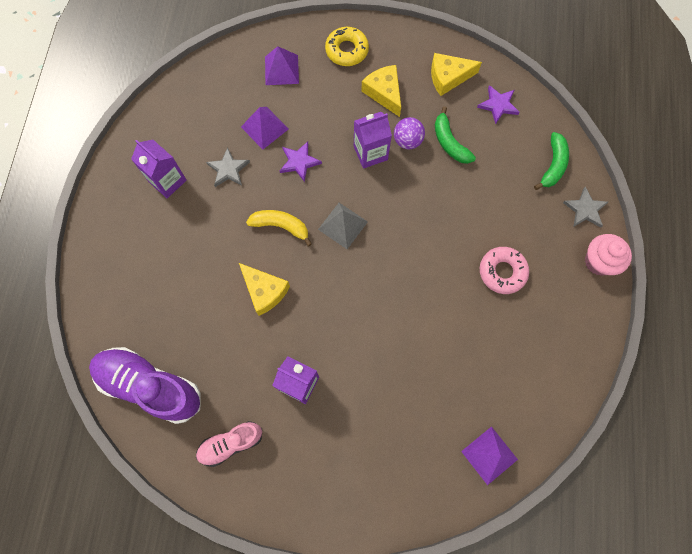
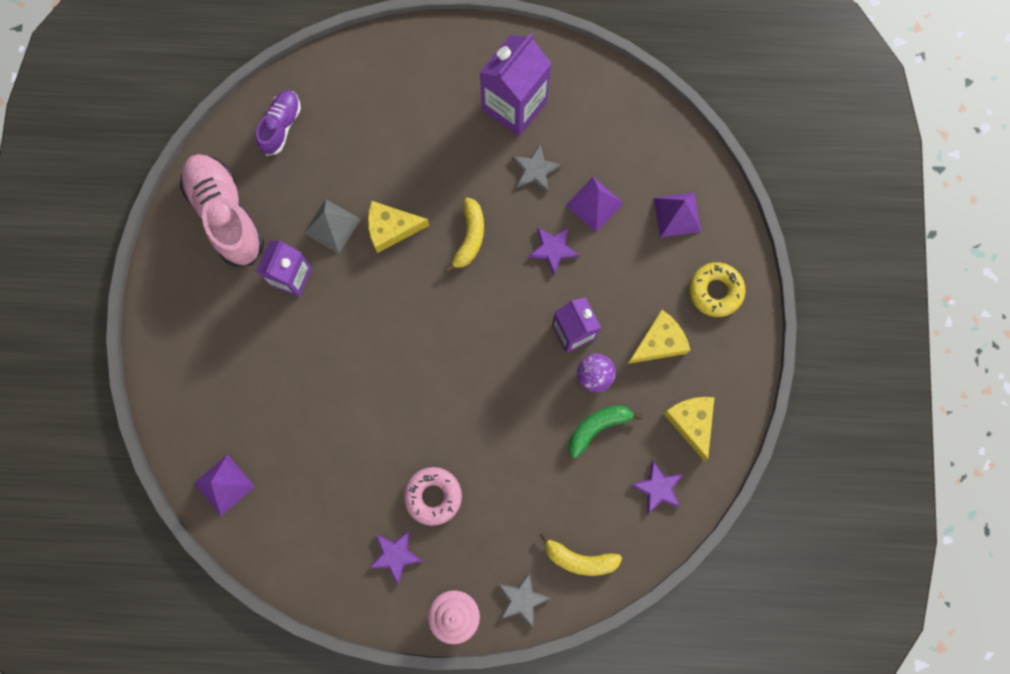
camera: 85 degrees right, 5 degrees up
purple shoe [89,347,200,424] -> purple shoe [256,90,301,156], size x0.57
purple carton [131,140,187,198] -> purple carton [479,33,551,136], size x1.50
pink shoe [196,421,262,467] -> pink shoe [180,154,264,266], size x1.76
yellow cheese [239,263,290,316] -> yellow cheese turned 45 degrees clockwise [368,201,429,253]
grey pyramid [318,203,368,249] -> grey pyramid moved to [304,199,361,254]
green banana [534,132,569,190] -> yellow banana [540,532,622,576]
none -> purple star [369,530,423,585]

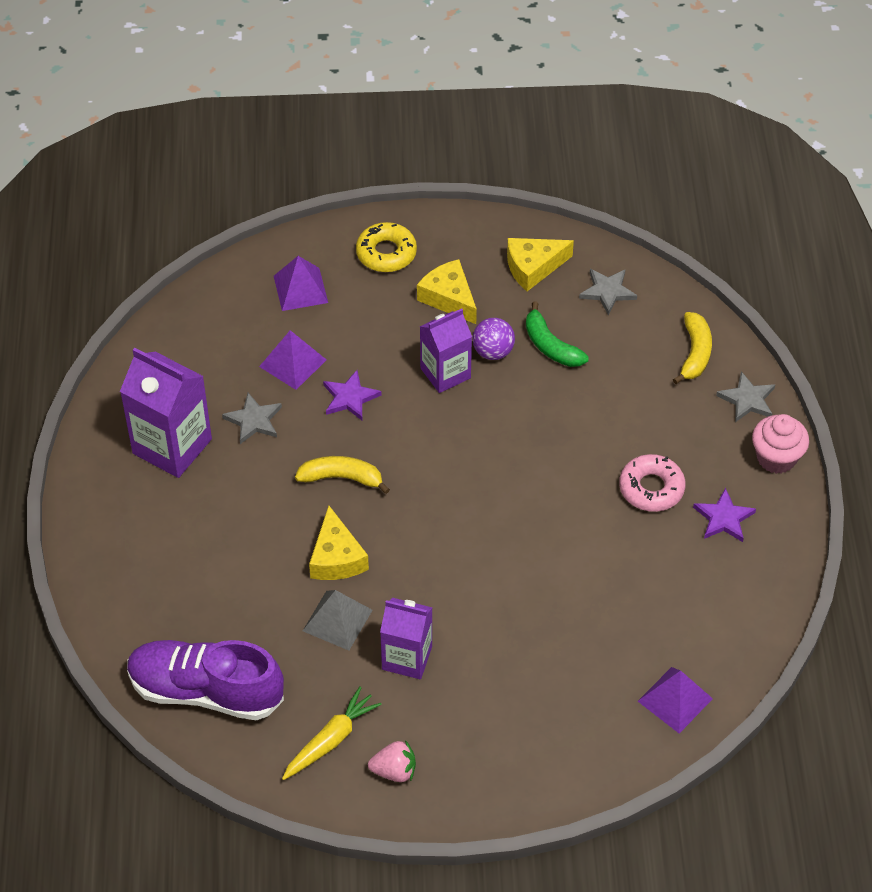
camera: 95 degrees left, 25 degrees down
pink shoe [180,154,264,266] -> yellow carrot [282,687,382,780]
purple shoe [256,90,301,156] -> purple shoe [127,640,284,720], size x1.76
purple star [631,460,683,514] -> grey star [579,269,637,315]
none -> pink strawberry [368,740,416,782]

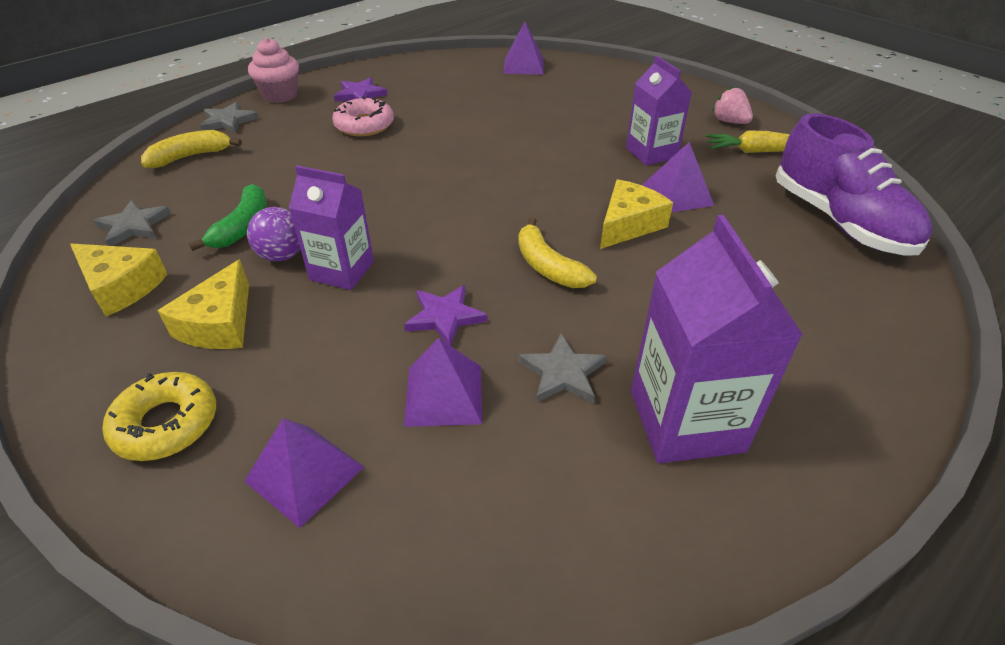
camera: 130 degrees left, 10 degrees down
grey pyramid [303,590,373,650] -> purple pyramid [642,142,714,212]

